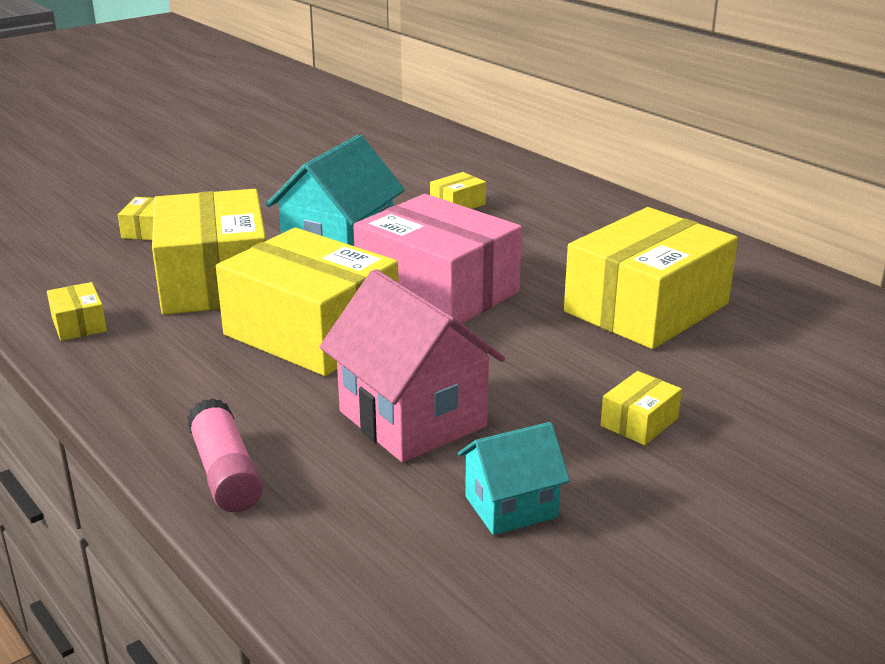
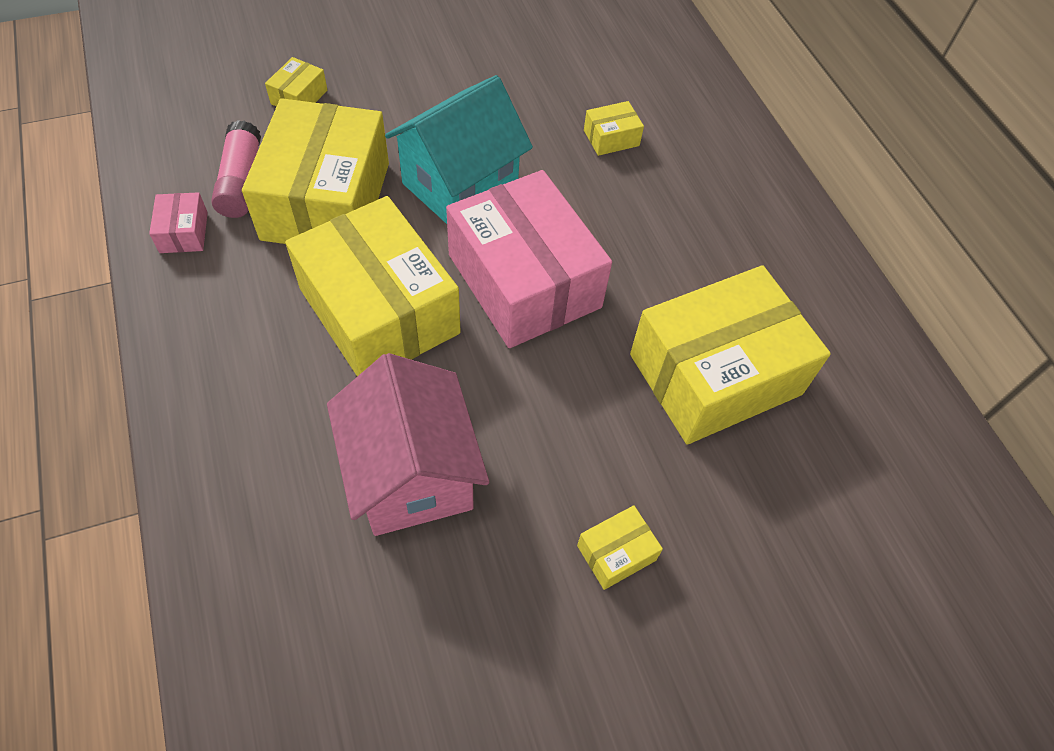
camera: 15 degrees right, 30 degrees up
yellow box [47,282,107,341] -> pink box [149,192,208,253]
pink glue stick [187,398,263,512] -> pink glue stick moved to [211,120,261,218]
turquoise house [458,422,570,535] -> none

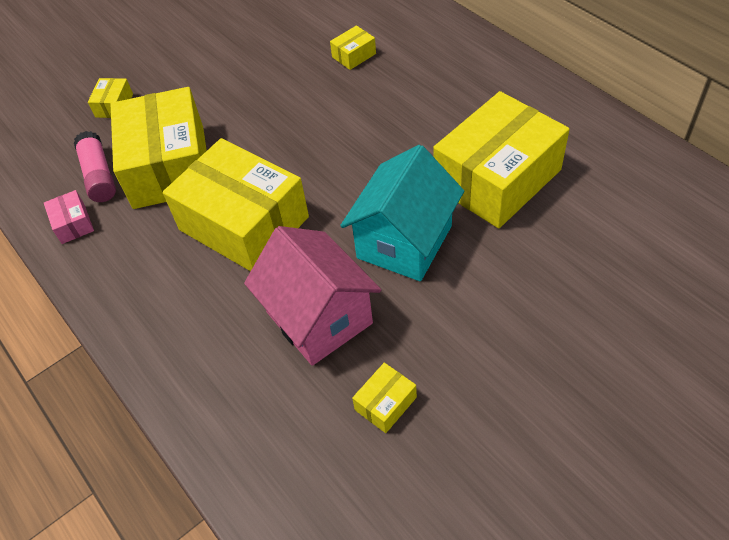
camera: 10 degrees left, 5 degrees down
turquoise house [385,75,533,224] -> turquoise house moved to [340,145,464,281]
pink box [446,170,612,348] -> none
yellow box [577,505,663,590] -> yellow box moved to [352,363,417,433]

